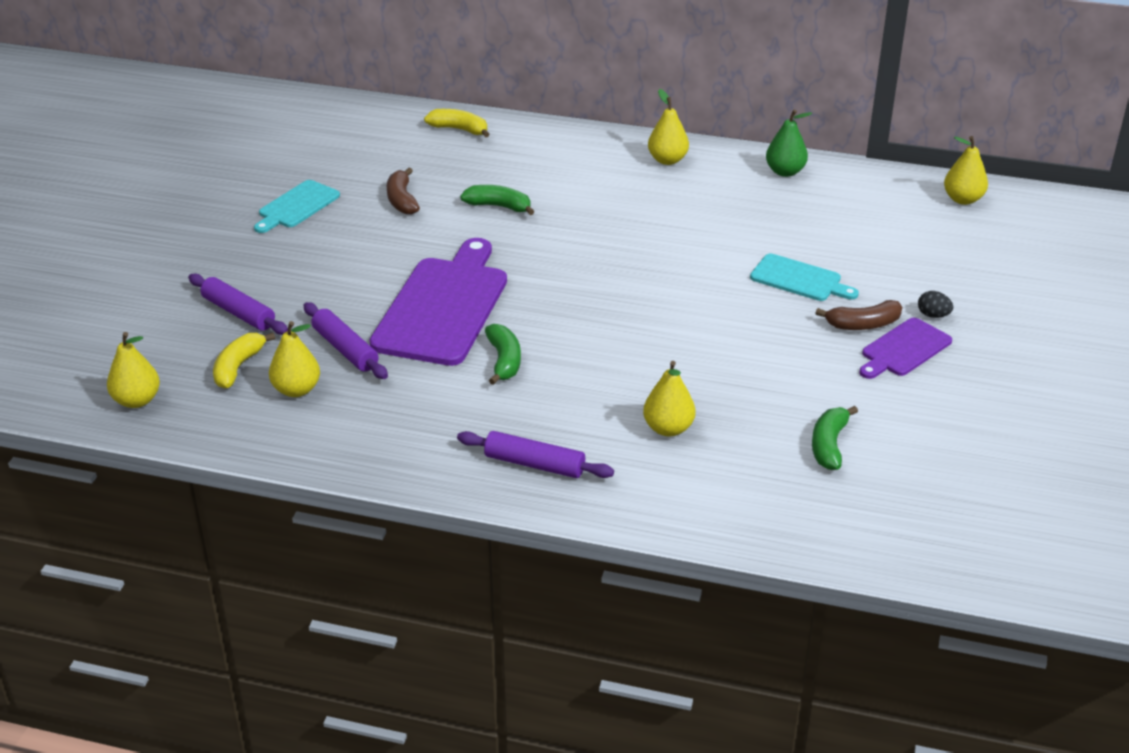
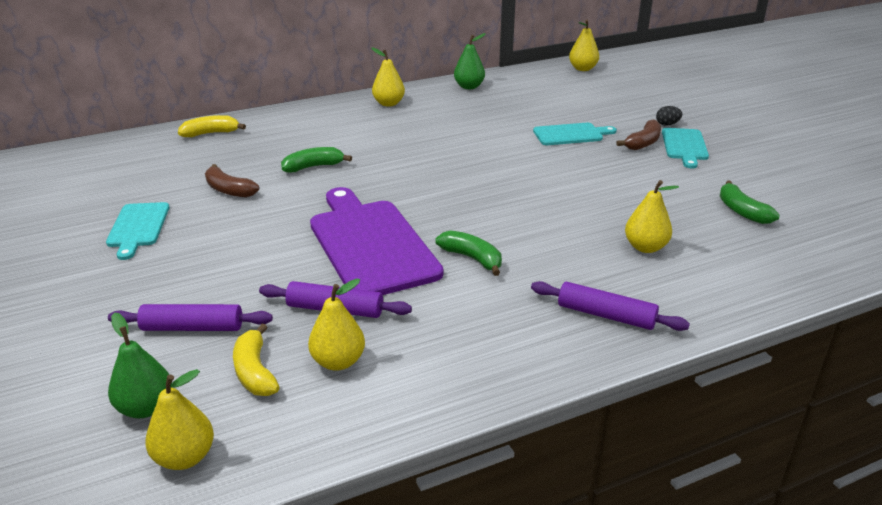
camera: 40 degrees left, 5 degrees down
purple rolling pin [457,431,614,478] -> purple rolling pin turned 45 degrees clockwise [531,281,690,331]
purple cutting board [859,318,952,379] -> turquoise cutting board [662,128,709,169]
none -> green pear [108,312,172,418]

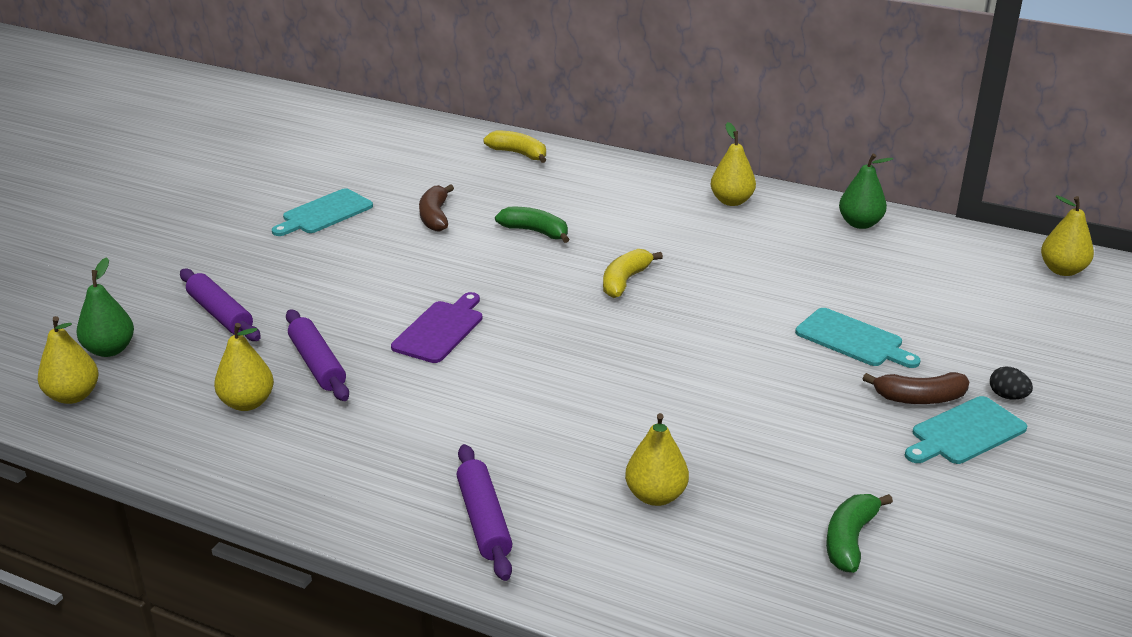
camera: 50 degrees right, 0 degrees up
yellow banana [233,324,279,396] -> yellow banana moved to [603,249,663,298]
purple cutting board [310,187,443,295] -> purple cutting board [391,292,483,363], size x0.53
green banana [435,231,502,276] -> none

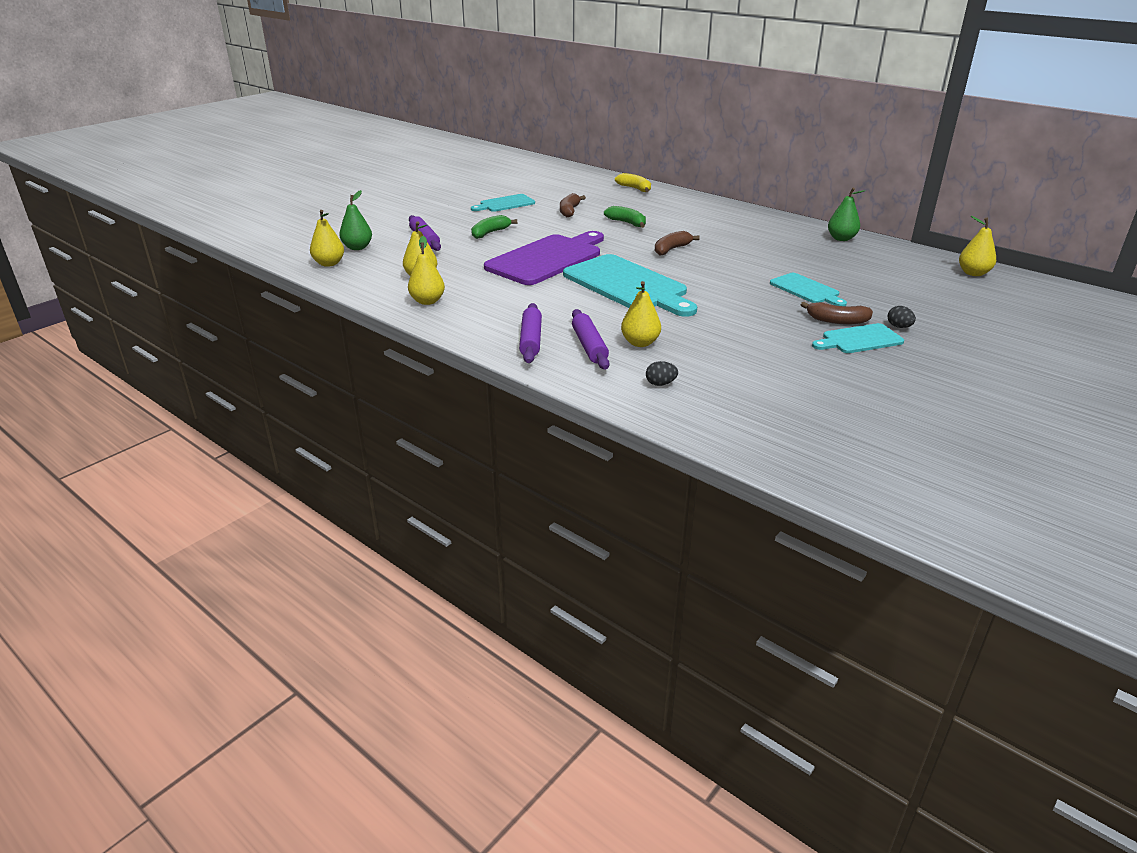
camera: 15 degrees right, 0 degrees up
purple rolling pin [286,309,349,401] -> purple rolling pin moved to [572,309,609,370]
purple cutting board [391,292,483,363] -> purple cutting board [484,231,604,285], size x1.90
yellow banana [603,249,663,298] -> brown banana [655,231,700,256]
yellow pear [711,122,756,206] -> yellow pear moved to [408,236,445,305]
green banana [826,494,893,573] -> green banana moved to [471,215,517,239]
none -> turquoise cutting board [563,254,697,317]
none -> black egg [646,361,678,386]

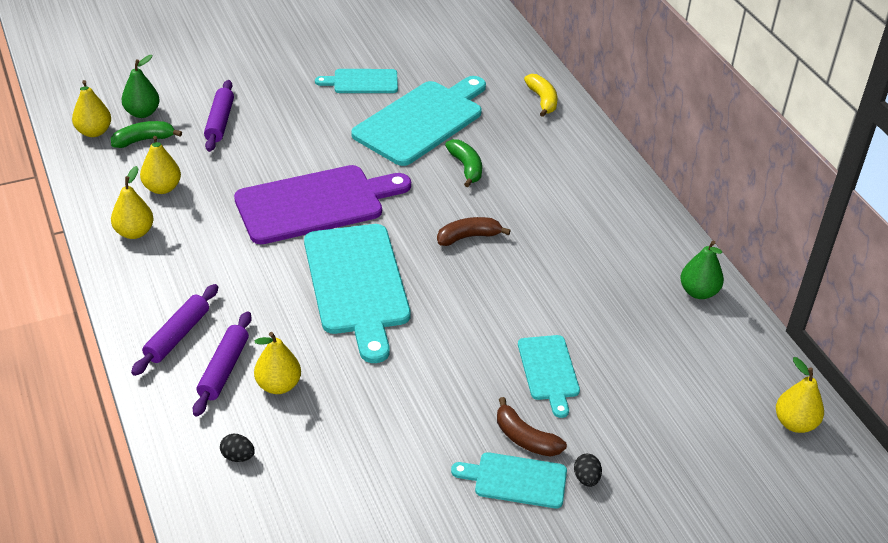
camera: 25 degrees right, 10 degrees up
green banana [471,215,517,239] -> green banana moved to [111,121,182,148]
brown banana [560,193,586,217] -> turquoise cutting board [351,76,486,166]

